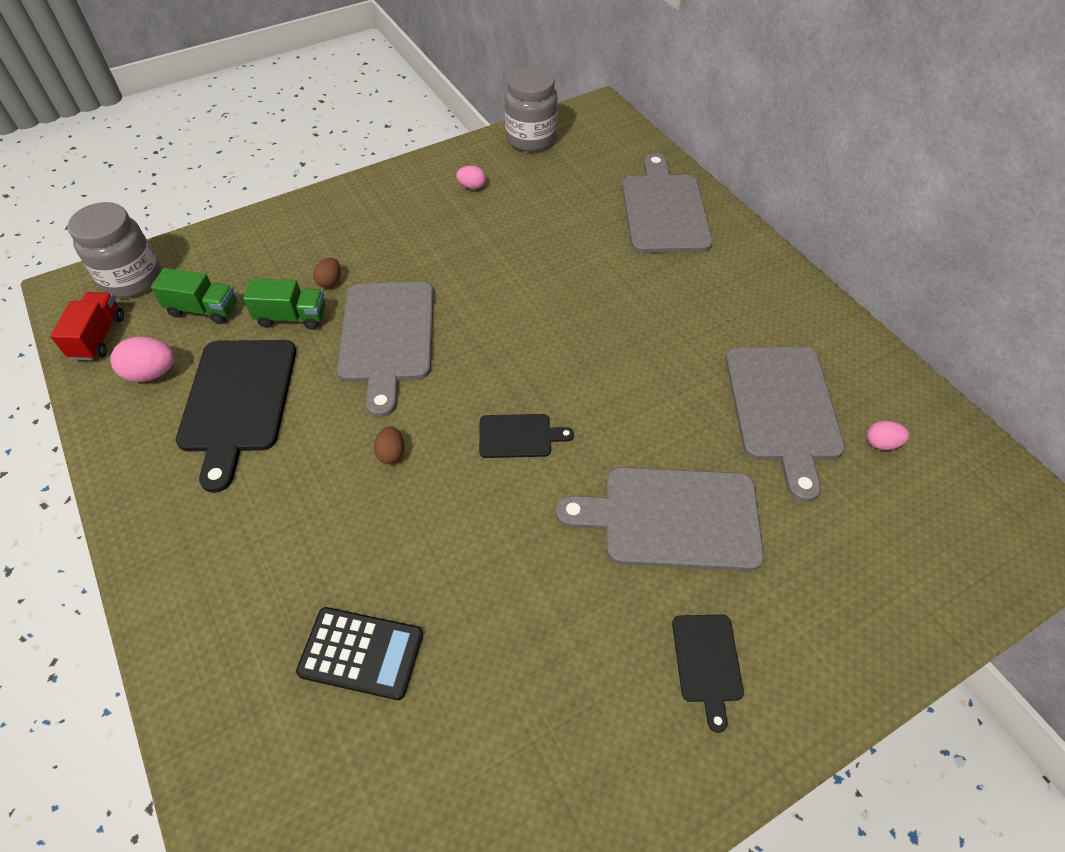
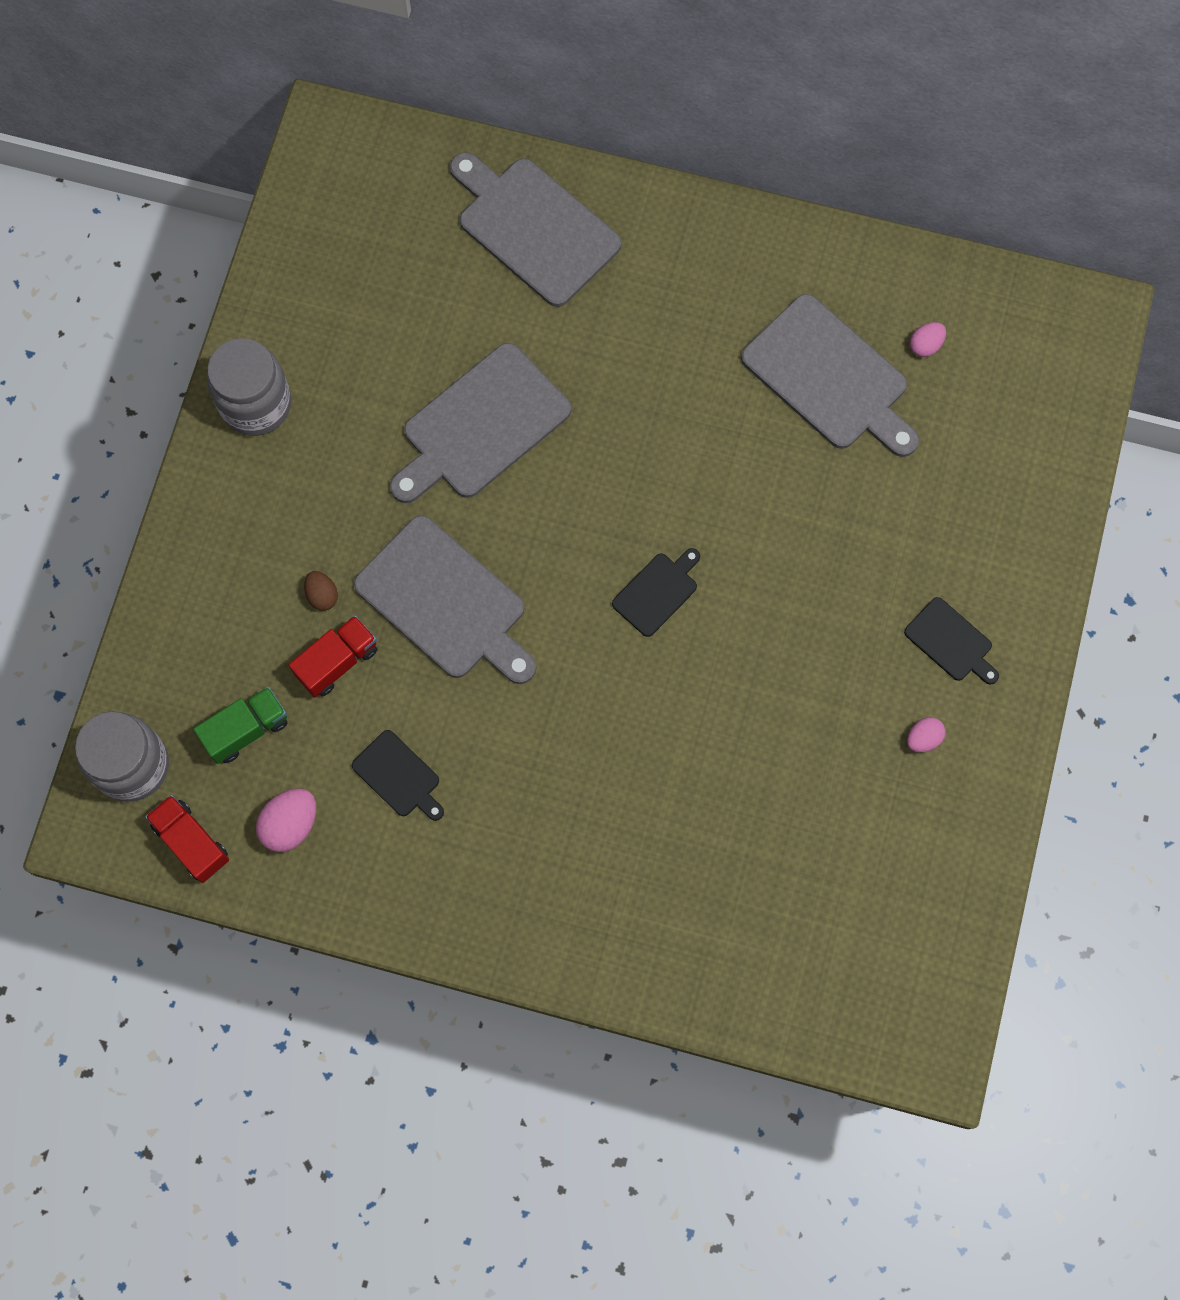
camera: 45 degrees left, 20 degrees up
black cutting board [176,340,296,493] -> black cutting board [352,730,444,821], size x0.51
green truck [243,278,326,330] -> red truck [288,615,377,698]
black calculator [296,607,423,700] -> none
brown egg [374,426,404,464] -> none
pink egg [456,166,486,189] -> pink egg moved to [907,717,946,752]
grey jar [504,66,558,152] -> grey jar moved to [207,338,291,436]
grey cutting board [556,467,764,571] -> grey cutting board moved to [390,343,571,503]

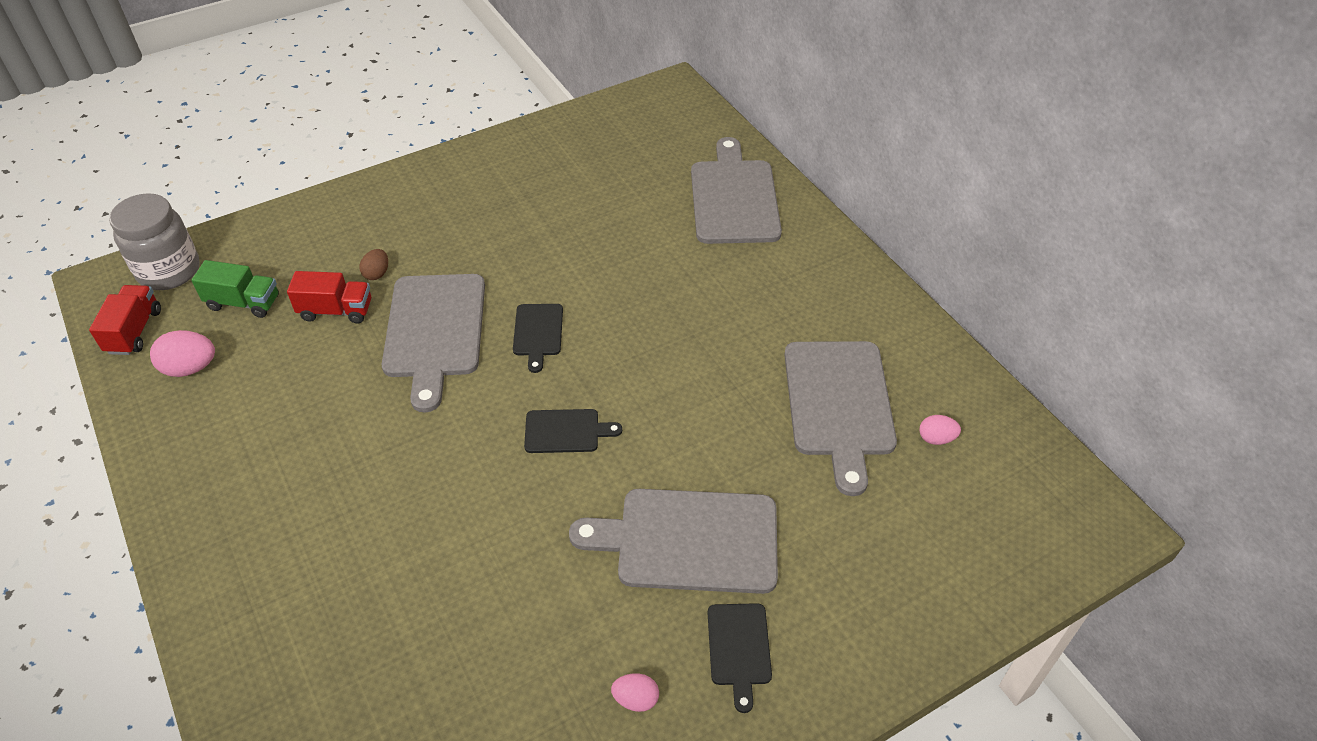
camera: 45 degrees right, 25 degrees down
grey jar [207,338,291,436] -> none
black cutting board [352,730,444,821] -> black cutting board moved to [513,304,563,373]
grey cutting board [390,343,571,503] -> grey cutting board moved to [569,489,778,594]

